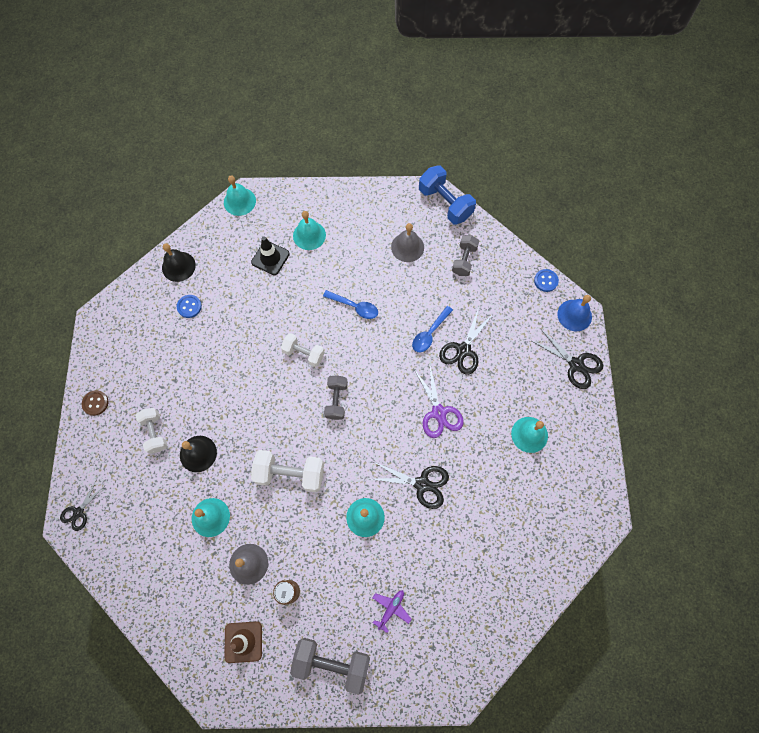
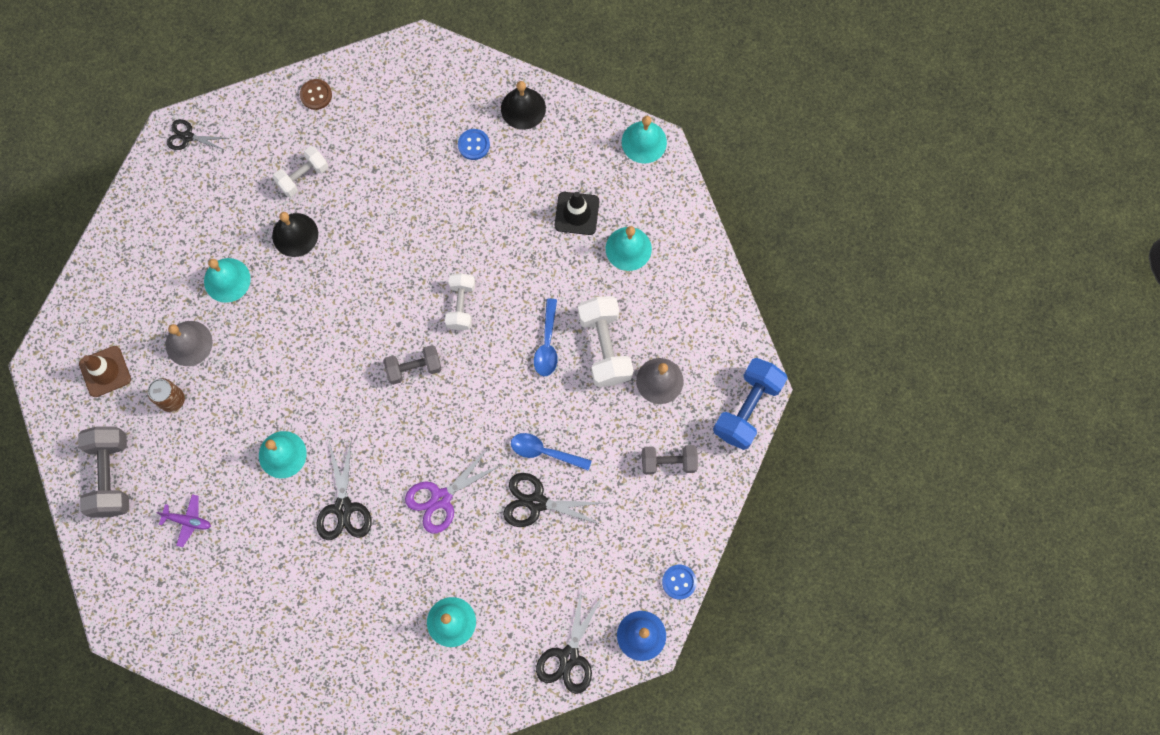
camera: 70 degrees right, 5 degrees up
white dumbbell [251,450,324,492] -> white dumbbell moved to [578,296,634,387]

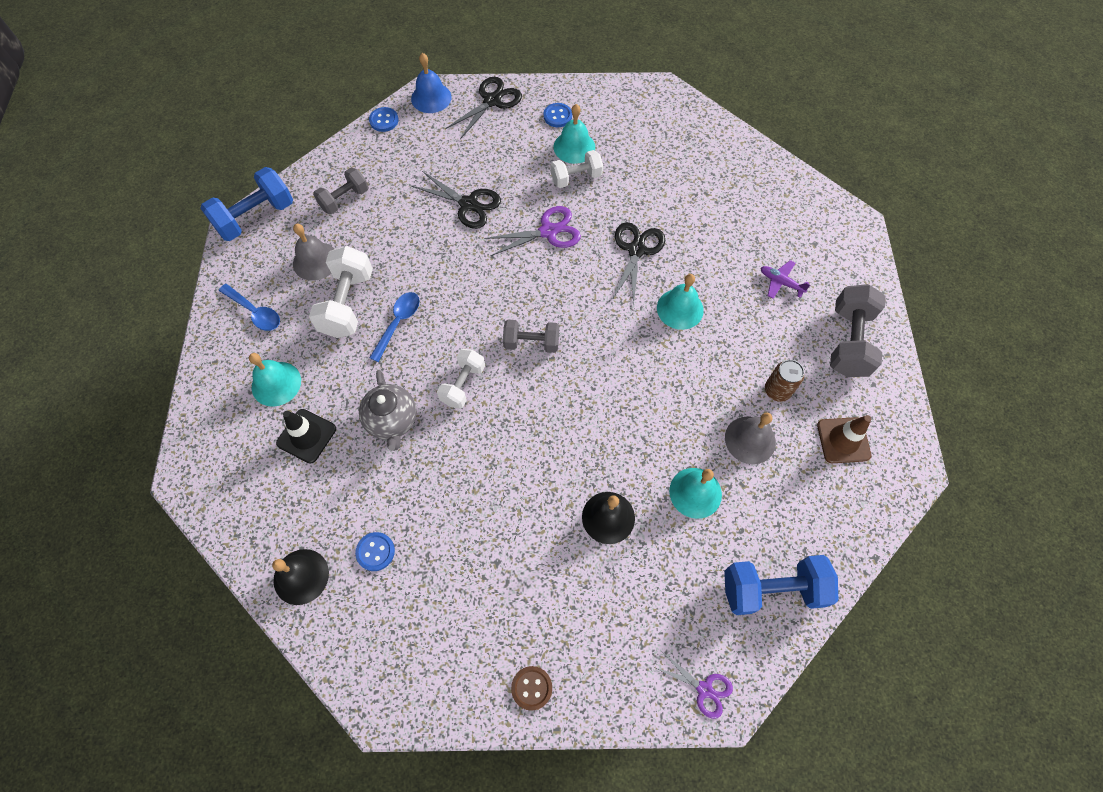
camera: 160 degrees left, 10 degrees down
black scissors [167,119,228,150] -> purple scissors [656,653,733,719]
white dumbbell [273,146,328,197] -> white dumbbell moved to [551,150,603,188]
blue spoon [511,433,592,471] -> blue spoon moved to [219,284,280,331]
turquoise bell [622,116,667,163] -> none
grey dumbbell [642,445,698,475] -> grey dumbbell turned 60 degrees counterclockwise [313,168,369,214]
none -> grey teapot [359,370,417,451]
none -> blue button [543,103,572,127]
none -> blue dumbbell [724,555,838,615]

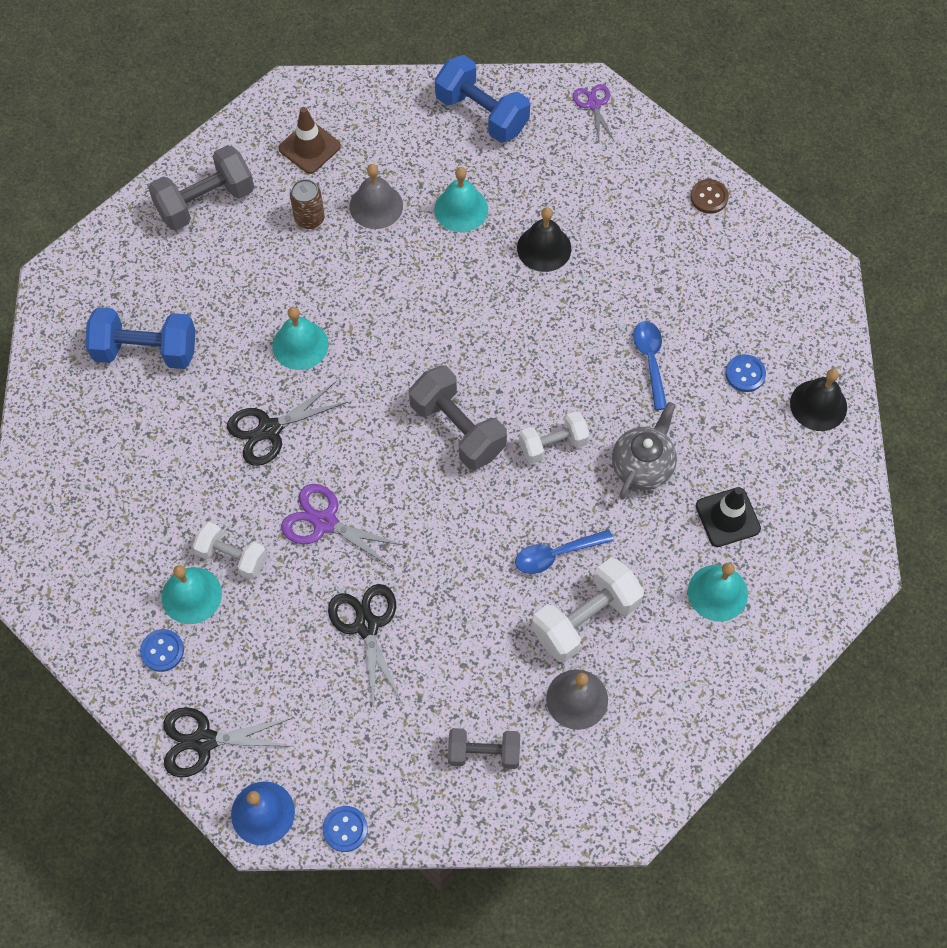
camera: 135 degrees left, 0 degrees up
blue dumbbell [200,167,293,241] -> blue dumbbell moved to [85,307,195,369]
blue spoon [219,284,280,331] -> blue spoon moved to [633,321,667,410]
grey dumbbell [503,320,559,353] -> grey dumbbell [409,366,507,470], size x1.56
purple plane [761,260,810,299] -> none

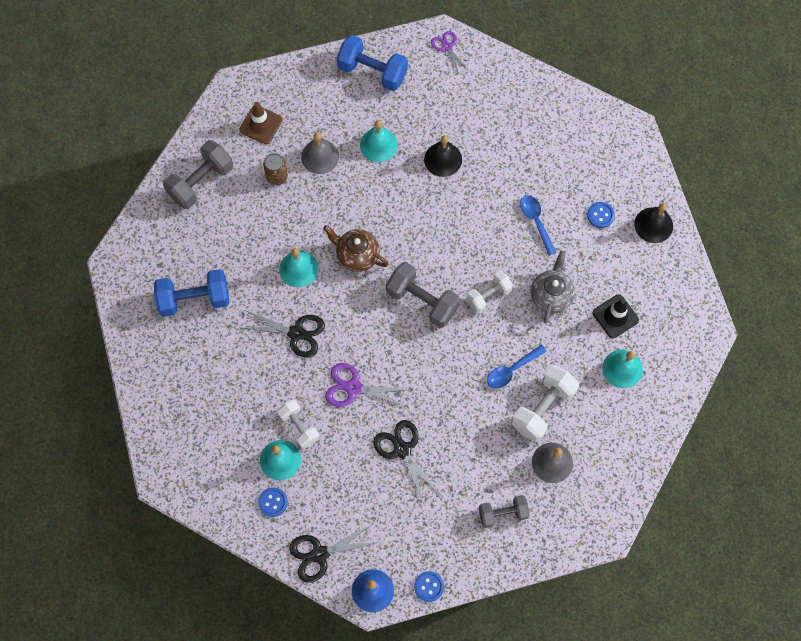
camera: 15 degrees left, 5 degrees up
white dumbbell [193,522,267,579] -> white dumbbell turned 45 degrees clockwise [277,399,319,449]
black scissors [227,382,348,466] -> black scissors turned 120 degrees counterclockwise [243,310,325,358]
brown button [690,179,729,214] -> none
none -> brown teapot [323,225,389,272]

